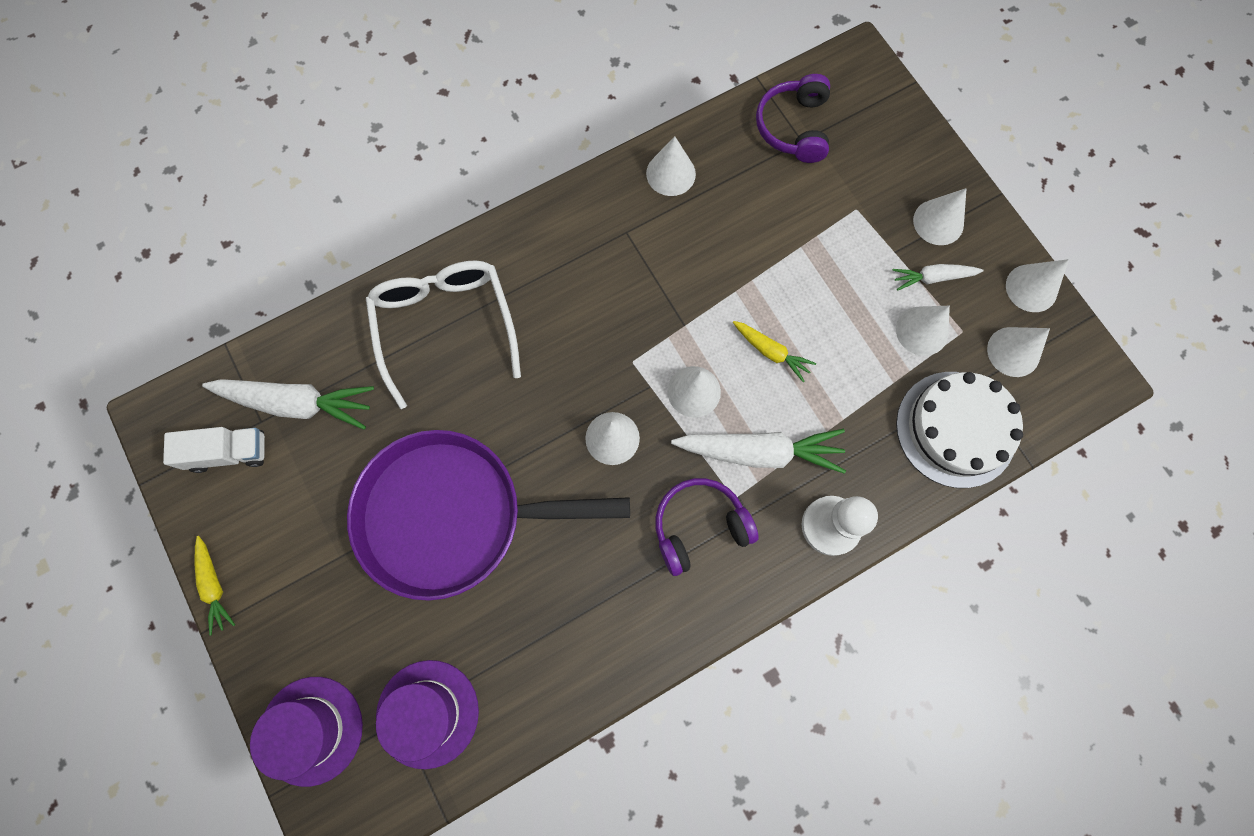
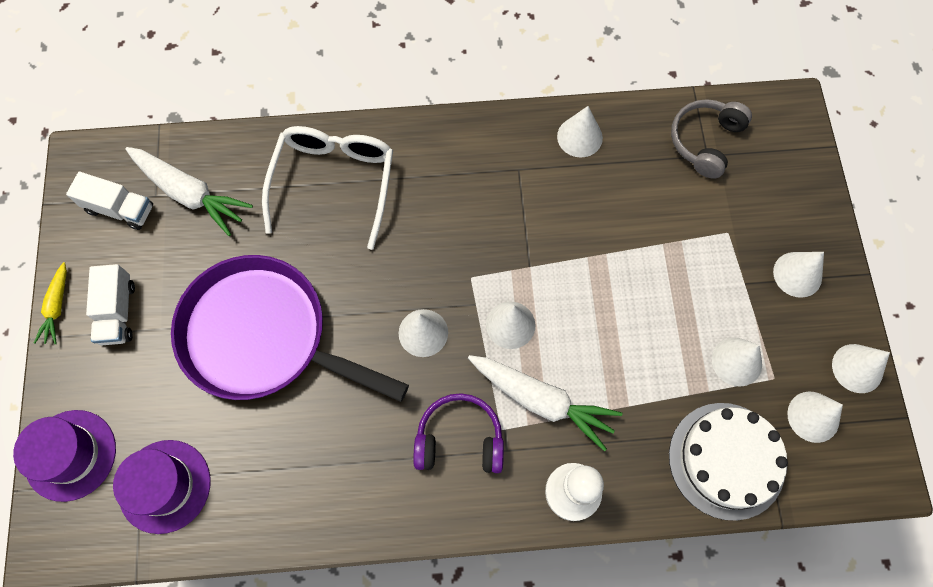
camera: 25 degrees right, 5 degrees down
yellow carrot [733,321,816,382] -> none
purple headphones [756,74,830,163] -> grey headphones [671,99,752,179]
white carrot [892,264,984,291] -> none
none -> white truck [86,264,135,345]

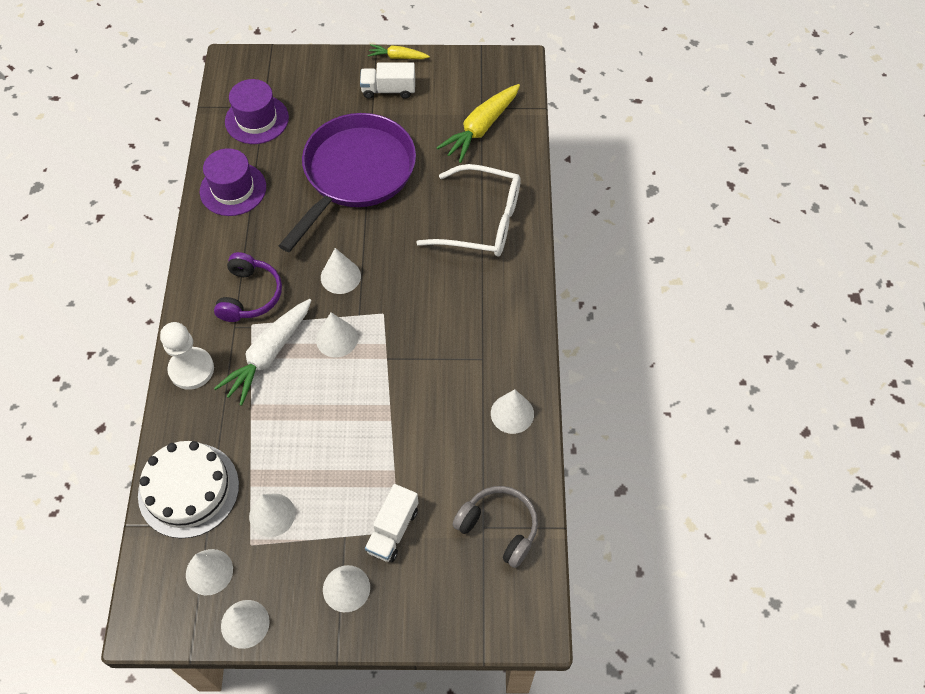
camera: 95 degrees right, 10 degrees down
purple hat [13,410,116,502] -> purple hat moved to [200,148,266,216]
white truck [66,172,153,230] -> white truck moved to [365,484,419,562]
white carrot [125,147,253,236] -> yellow carrot [436,84,520,163]

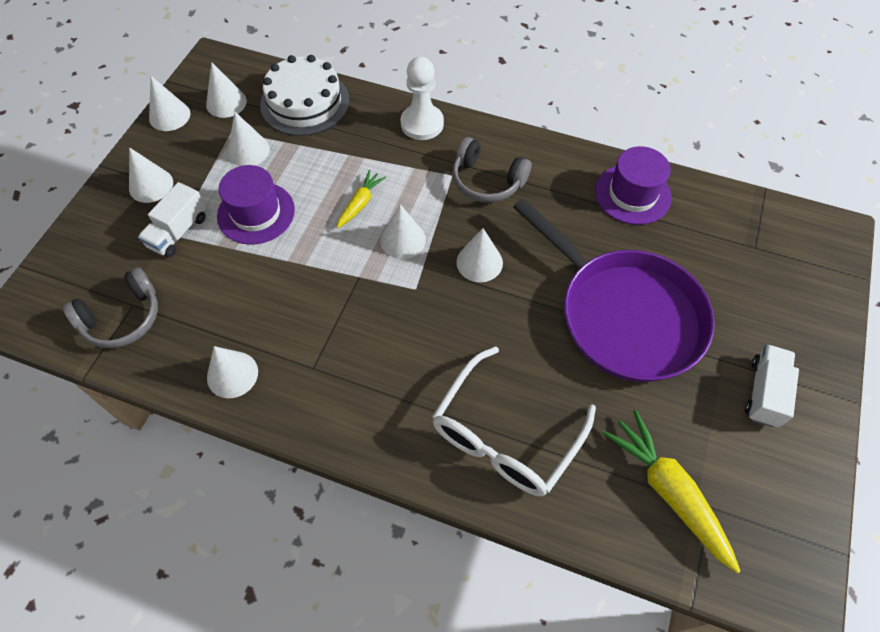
camera: 110 degrees right, 0 degrees up
purple headphones [214,252,282,322] -> grey headphones [452,137,532,203]
white carrot [214,299,312,406] -> none
purple hat [225,79,289,144] -> purple hat moved to [217,165,295,245]
white truck [365,484,419,562] -> white truck turned 105 degrees counterclockwise [138,182,206,257]
yellow carrot [368,44,430,59] -> yellow carrot moved to [337,170,386,228]

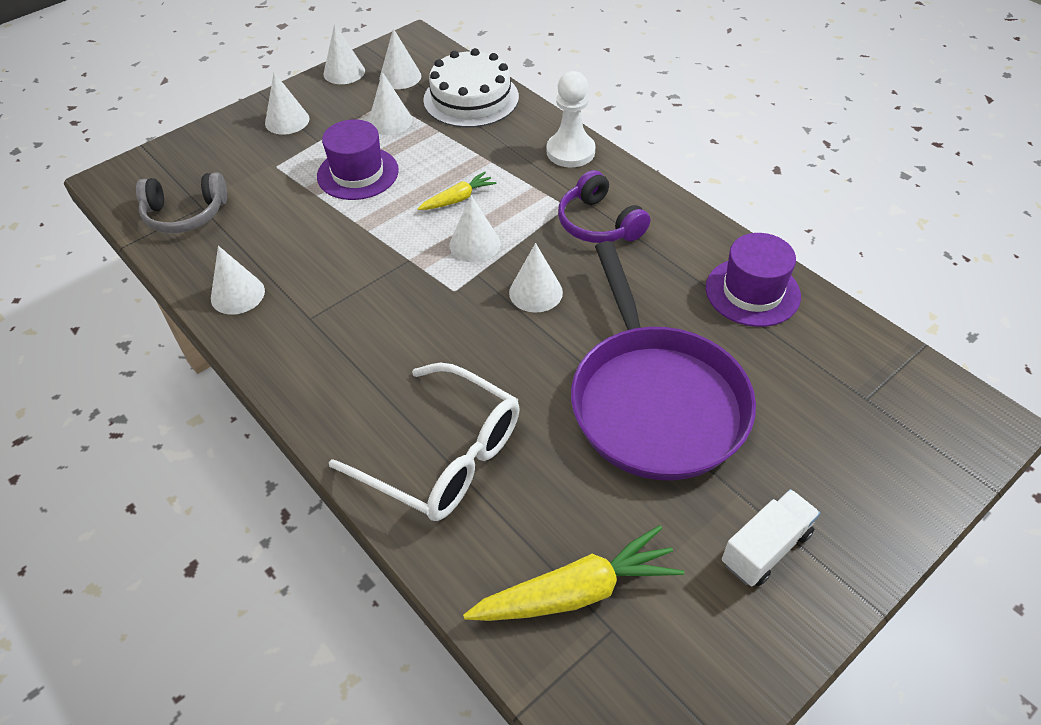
camera: 30 degrees right, 10 degrees down
white truck [138,182,206,257] -> none
white glasses [432,346,596,496] -> white glasses turned 120 degrees counterclockwise [329,363,520,521]
grey headphones [452,137,532,203] -> purple headphones [558,170,650,243]
yellow carrot [602,410,740,574] -> yellow carrot turned 75 degrees clockwise [463,525,684,621]

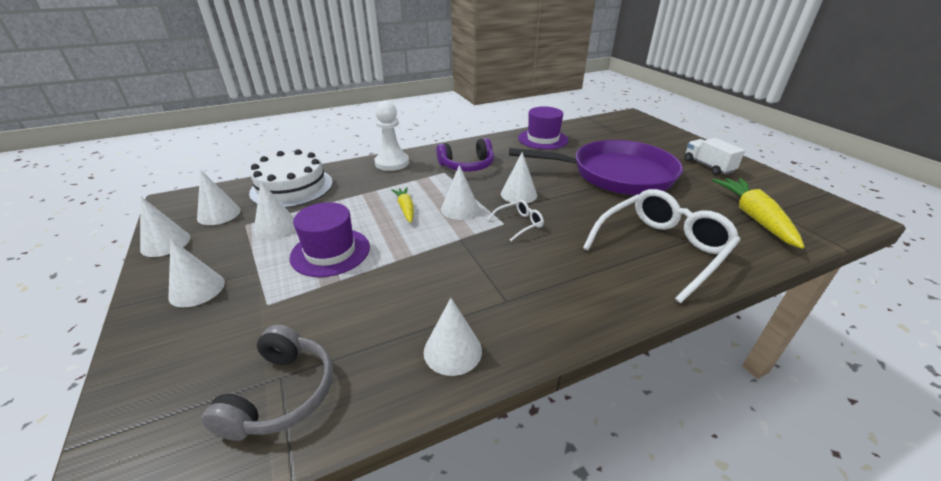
camera: 75 degrees left, 15 degrees down
none -> white glasses [487,199,544,241]

